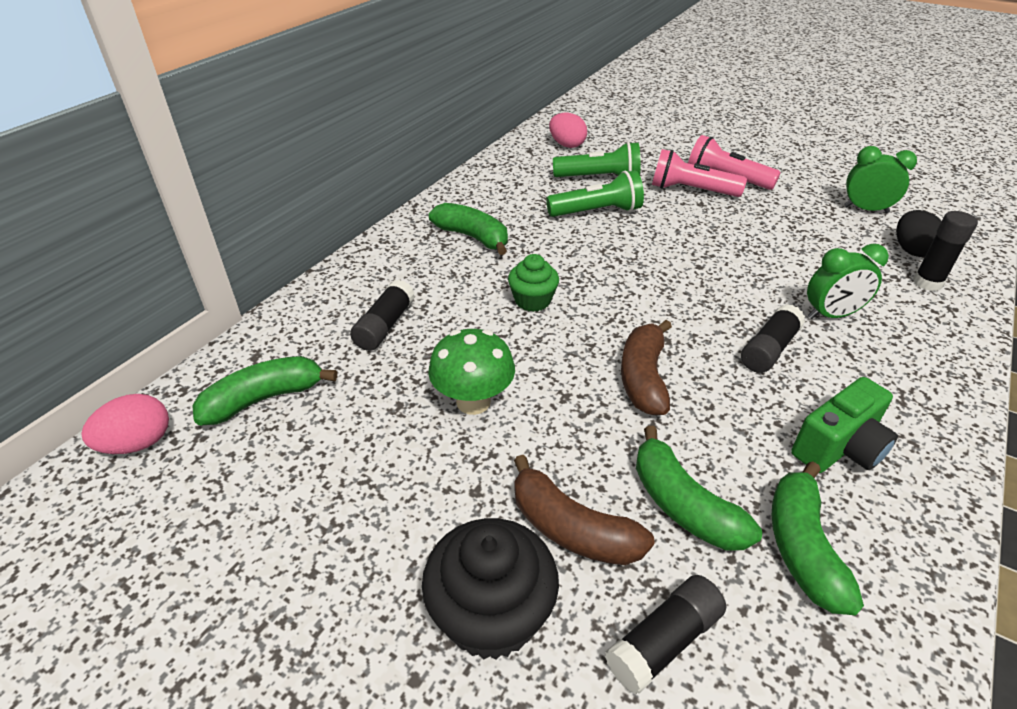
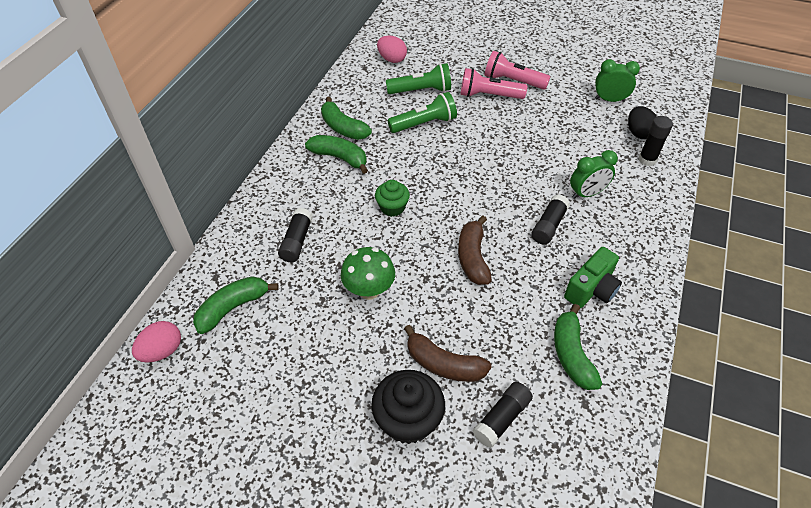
camera: 10 degrees left, 10 degrees up
green banana [636,426,762,551] -> green banana moved to [321,97,372,140]

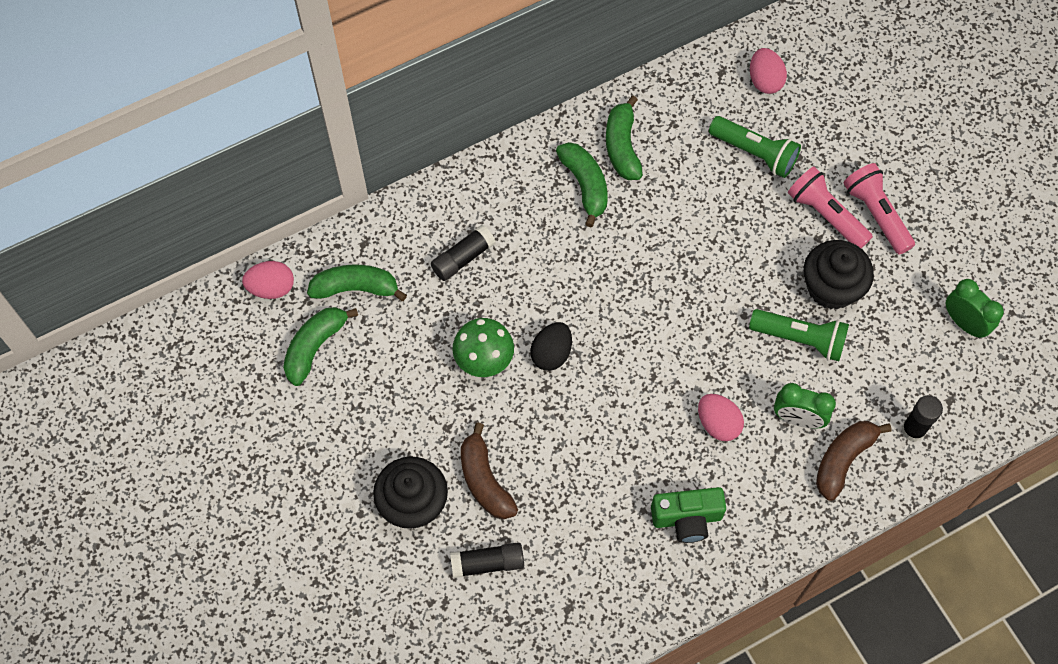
camera: 40 degrees right, 15 degrees up
green cupcake [375,180,410,217] -> none
green flashlight [388,92,457,133] -> green flashlight moved to [749,309,849,361]
brown banana [458,216,492,285] -> brown banana moved to [816,421,892,501]
black glue stick [532,195,570,245] -> pink egg [698,394,744,441]
green banana [554,304,602,390] -> green banana moved to [283,307,358,386]
black egg [628,106,657,139] -> black egg moved to [531,322,572,371]
none -> black cupcake [804,240,874,310]

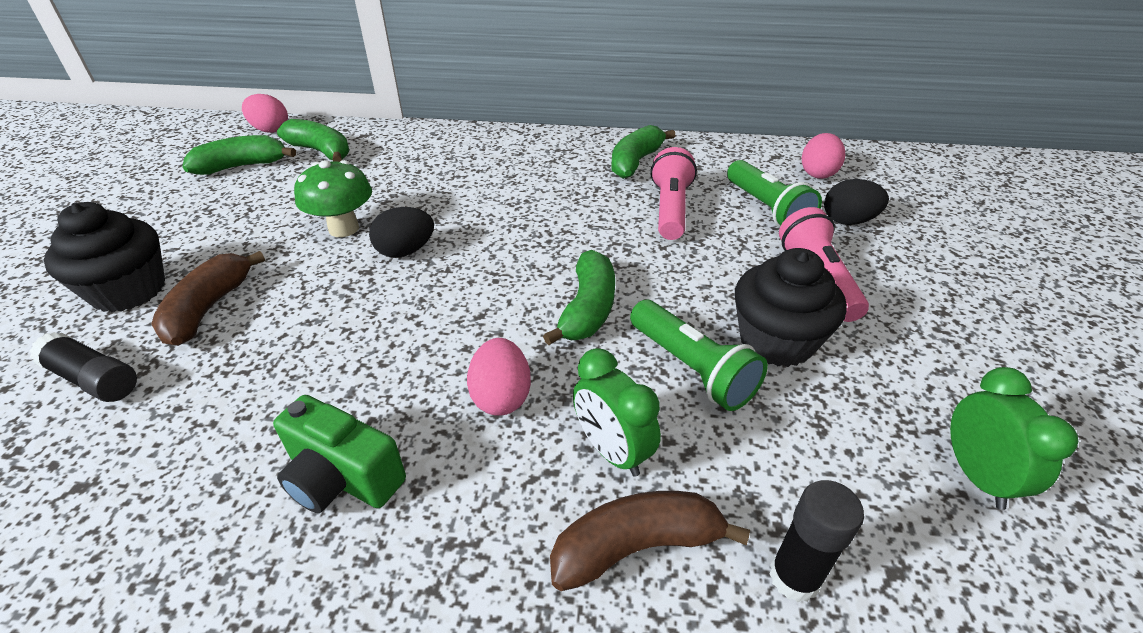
camera: 35 degrees right, 25 degrees down
black glue stick [431,225,496,281] -> none
green banana [556,142,608,227] -> green banana moved to [543,250,615,345]
pink flashlight [843,163,915,255] -> pink flashlight moved to [650,147,697,240]
none -> black egg [824,179,889,225]

